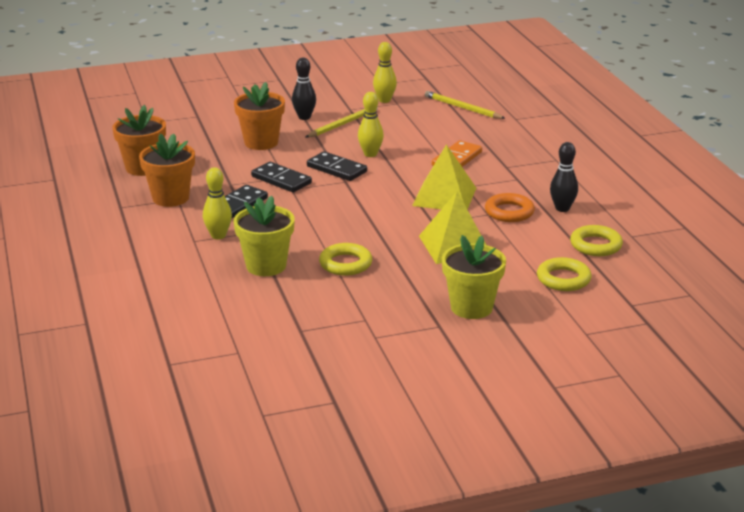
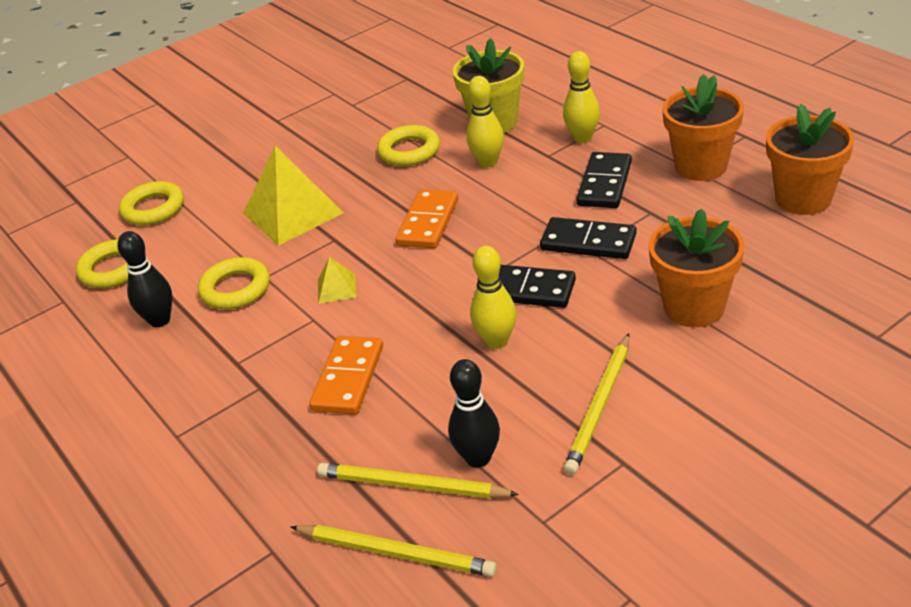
camera: 165 degrees right, 10 degrees up
black bowling pin [292,58,316,120] -> black bowling pin moved to [448,359,500,468]
yellow bowling pin [373,42,397,103] -> yellow bowling pin moved to [466,76,504,168]
yellow pyramid [412,144,476,210] -> yellow pyramid [318,257,357,304], size x0.46
yellow flower pot [442,235,506,319] -> none
orange ring [485,193,535,222] -> yellow ring [198,257,270,310]
none -> yellow pencil [317,463,519,498]
none -> orange domino [395,189,458,248]

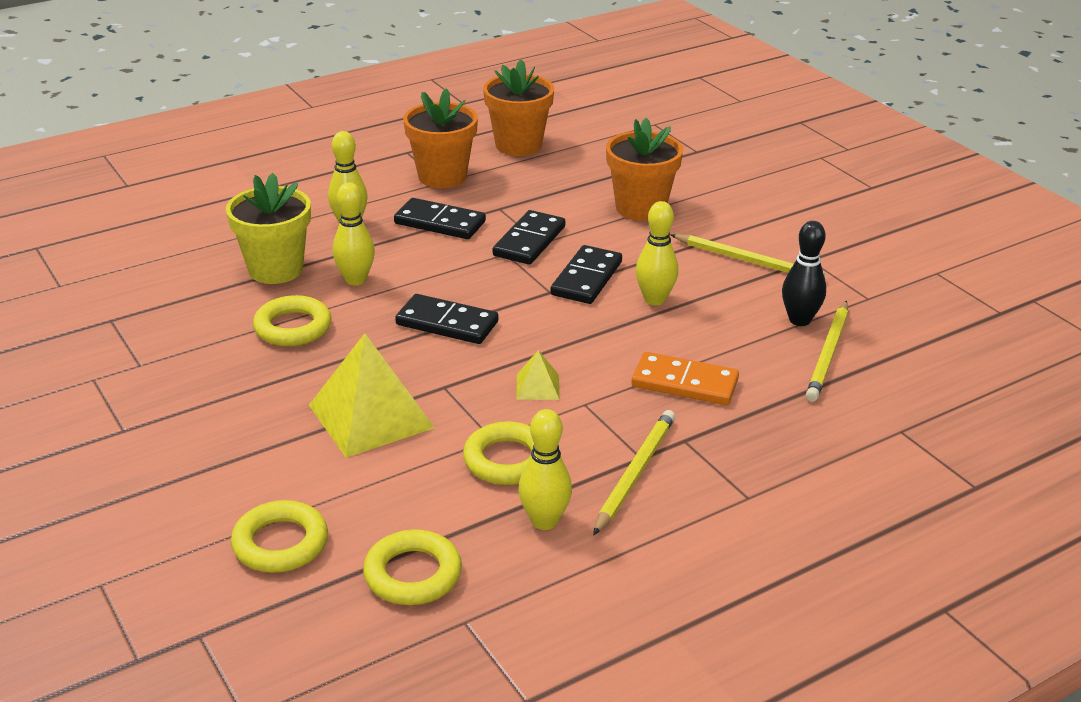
camera: 90 degrees left, 5 degrees down
black bowling pin [117,231,172,327] -> yellow bowling pin [519,409,572,530]
yellow pencil [291,525,497,577] -> yellow pencil moved to [593,410,675,535]
orange domino [395,189,458,248] -> black domino [395,294,498,344]

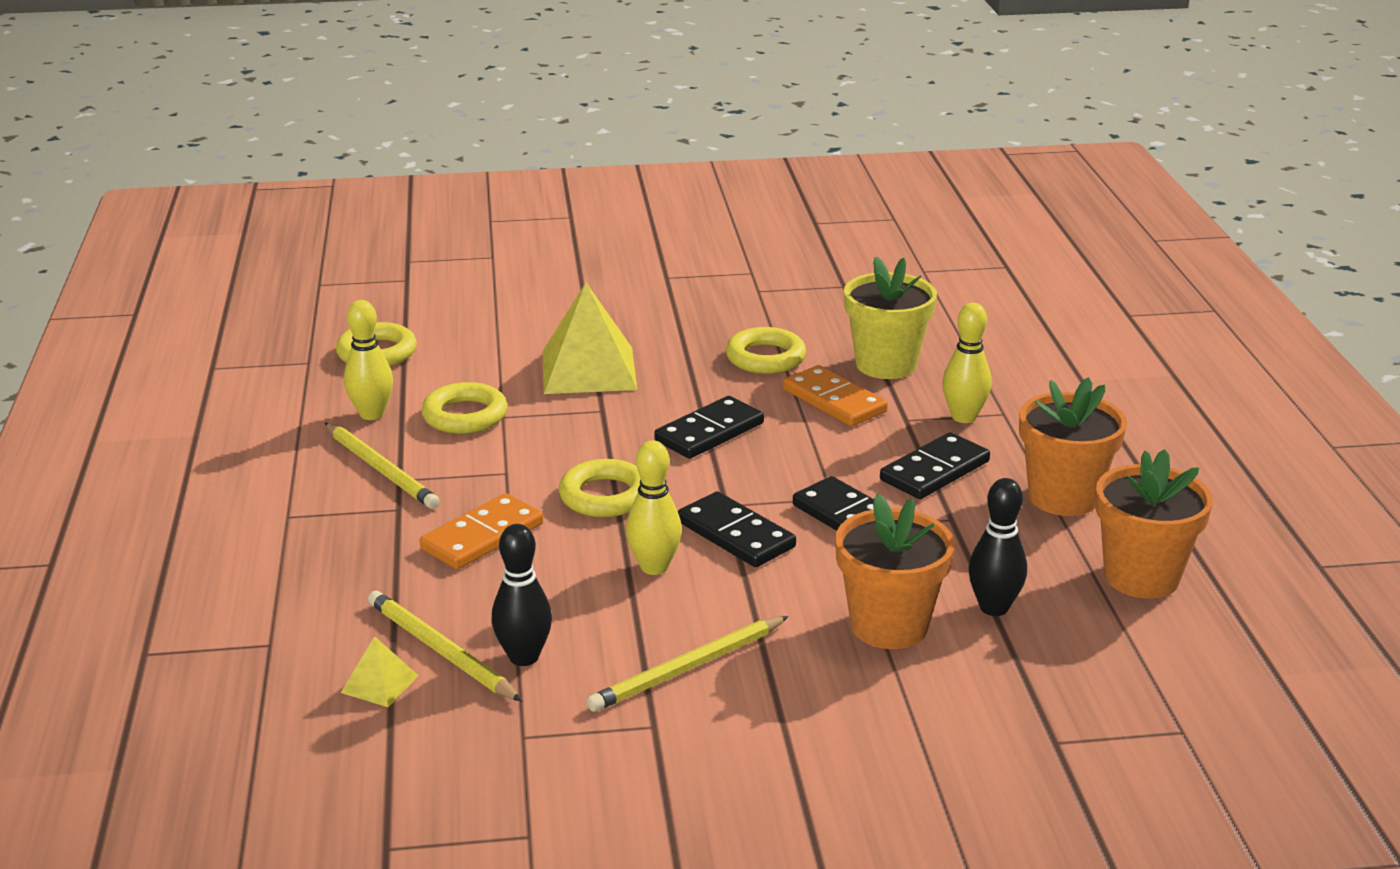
camera: 115 degrees right, 5 degrees down
yellow ring [231,500,328,573] -> yellow ring moved to [559,459,641,517]
yellow bowling pin [332,183,375,285] -> orange domino [783,365,888,426]
yellow pyramid [516,350,559,400] -> yellow pyramid moved to [341,636,419,707]
none -> black bowling pin [969,478,1027,616]

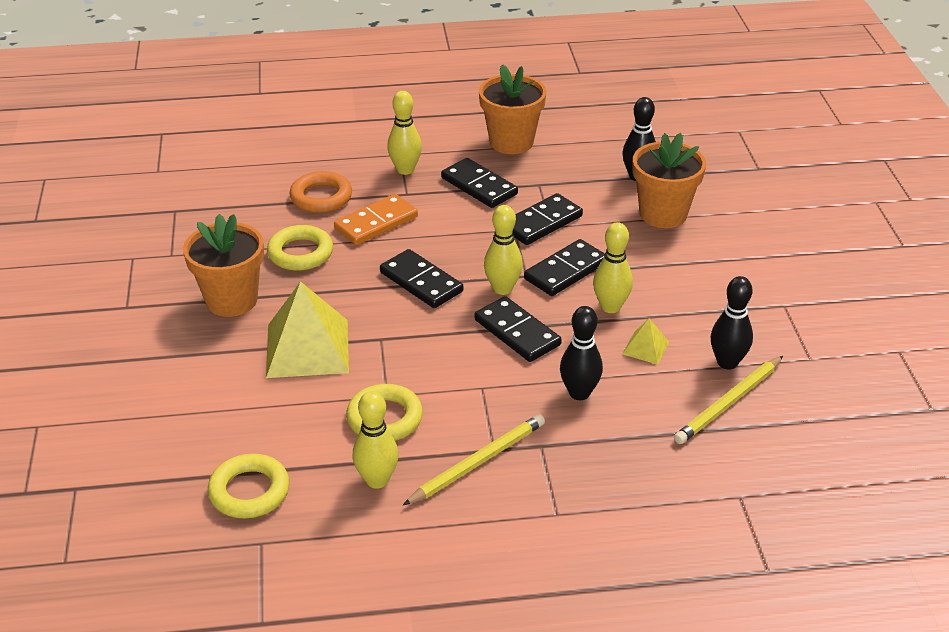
camera: 90 degrees left, 10 degrees up
yellow pyramid [341,636,419,707] -> yellow pyramid moved to [622,318,669,365]
orange domino [420,493,543,569] -> black bowling pin [560,306,603,400]
yellow ring [559,459,641,517] -> black domino [474,296,562,362]
yellow pencil [587,616,789,712] -> none
yellow flower pot [844,257,937,379] -> orange ring [290,171,352,213]
orange flower pot [1095,449,1213,598] -> orange flower pot moved to [183,214,264,317]
none -> yellow bowling pin [484,205,523,295]

